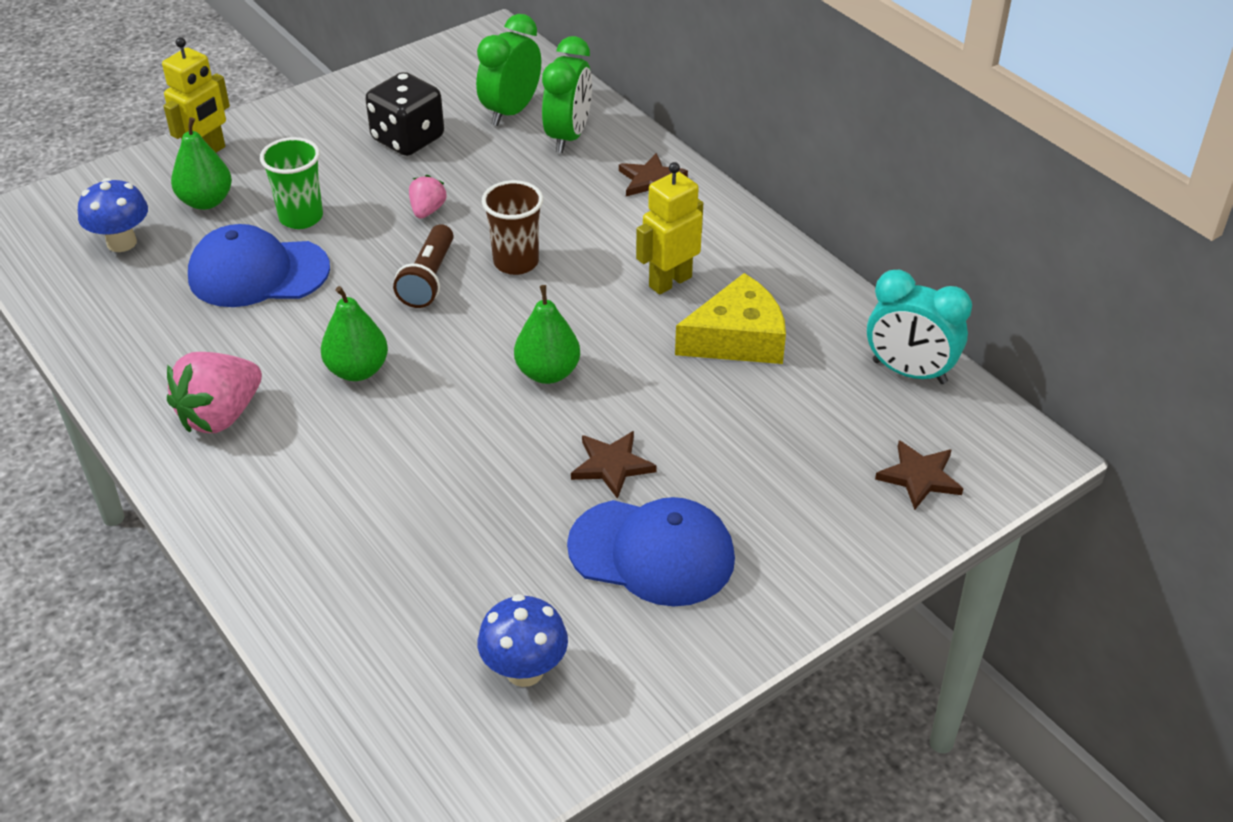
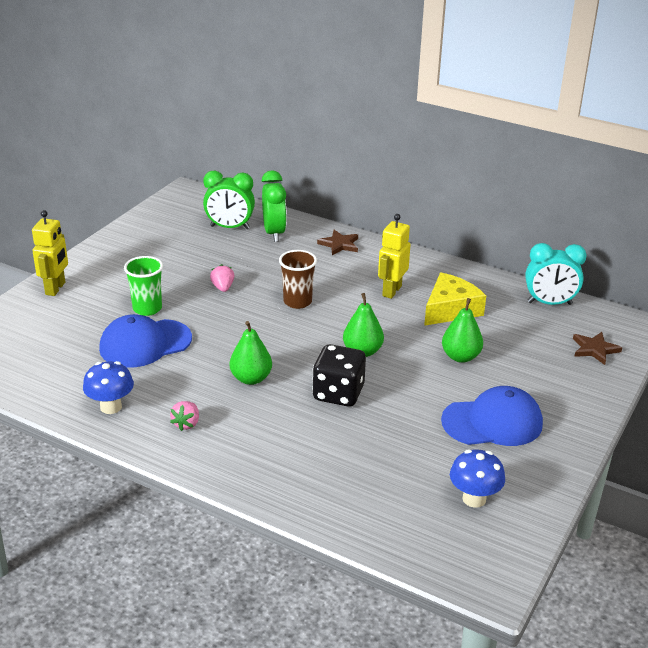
camera: 25 degrees left, 10 degrees down
blue mushroom [78,178,148,252] -> blue mushroom moved to [83,361,134,414]
pink strawberry [167,352,262,433] -> pink strawberry [170,401,199,431], size x0.53
green pear [171,117,232,210] -> green pear moved to [442,298,483,363]
black dice [365,72,444,156] -> black dice moved to [312,344,366,406]
brown flashlight [393,224,454,308] -> none
green clock [476,14,541,126] -> green clock turned 90 degrees counterclockwise [203,171,255,229]
brown star [571,431,657,499] -> none

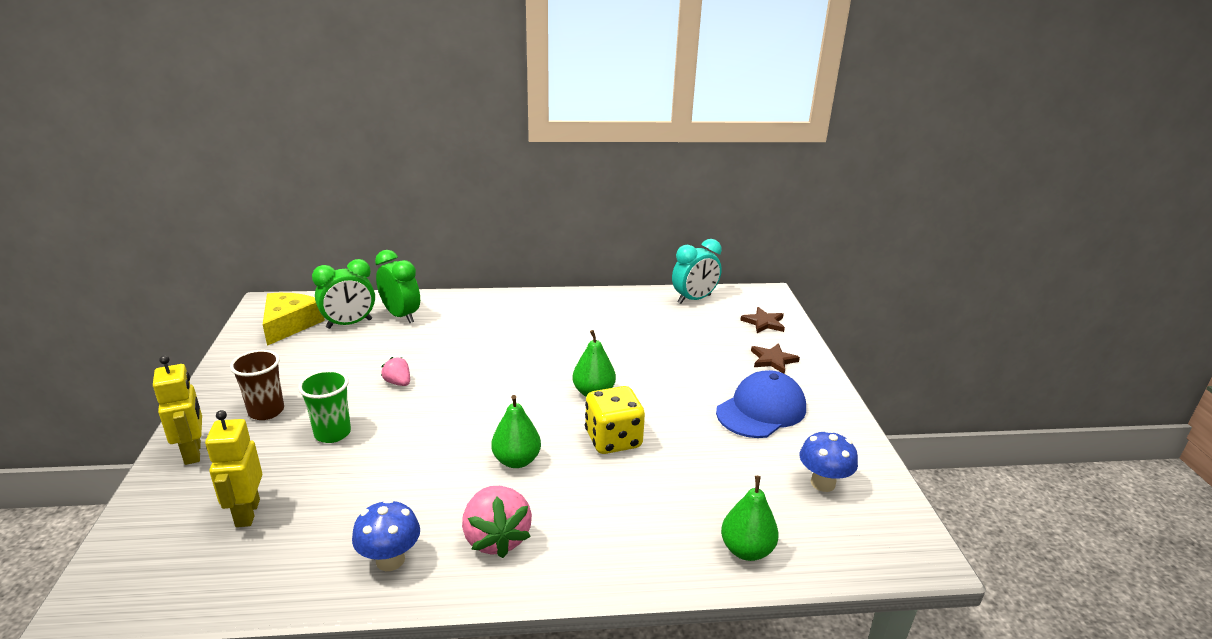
camera: 35 degrees left, 5 degrees down
blue cap [99,314,192,368] -> none
pink strawberry [170,401,199,431] -> pink strawberry [462,486,532,558], size x1.87
brown cup [279,250,317,309] -> brown cup moved to [230,350,284,420]
black dice [312,344,366,406] -> yellow dice [585,386,645,454]
brown star [317,230,358,255] -> brown star moved to [751,343,800,374]
yellow robot [378,214,411,299] -> yellow robot moved to [205,410,262,527]
yellow cheese [424,273,486,326] -> yellow cheese moved to [263,293,325,346]
green pear [442,298,483,363] -> green pear moved to [721,476,779,561]

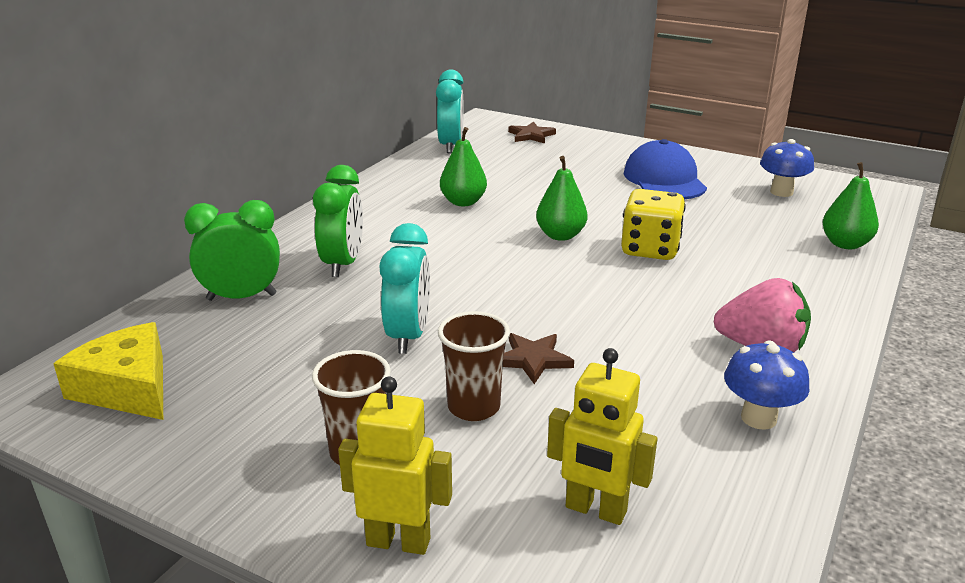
camera: 55 degrees left, 0 degrees up
green cup [298,370,351,443] -> brown cup [438,311,510,421]
green clock [312,259,375,329] -> green clock moved to [313,165,363,277]
pink strawberry [381,357,410,386] -> turquoise clock [379,223,430,354]
green pear [491,395,541,468] -> green pear moved to [440,127,487,206]
brown star [751,343,800,374] -> brown star moved to [503,333,574,384]

